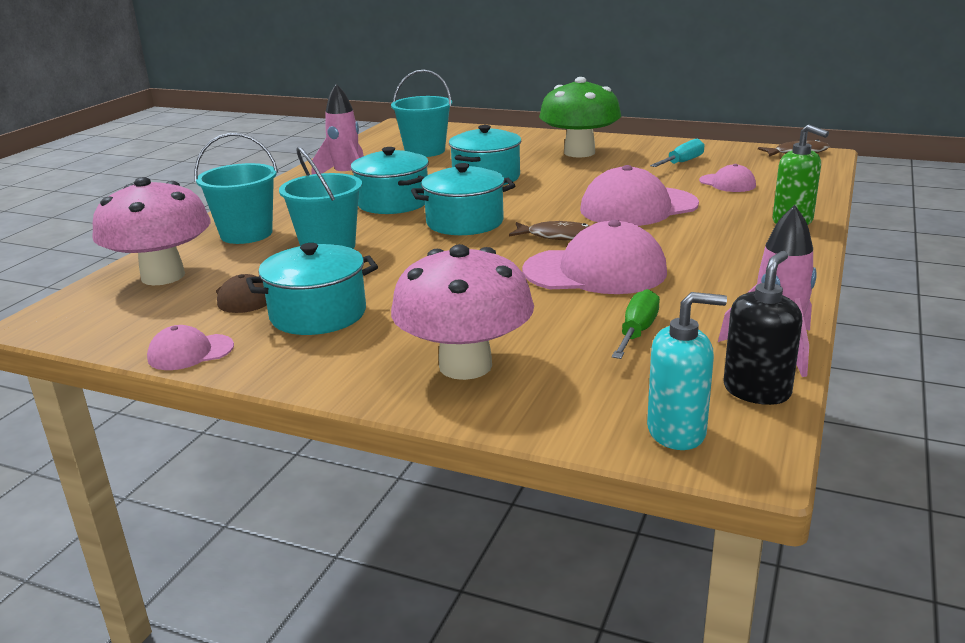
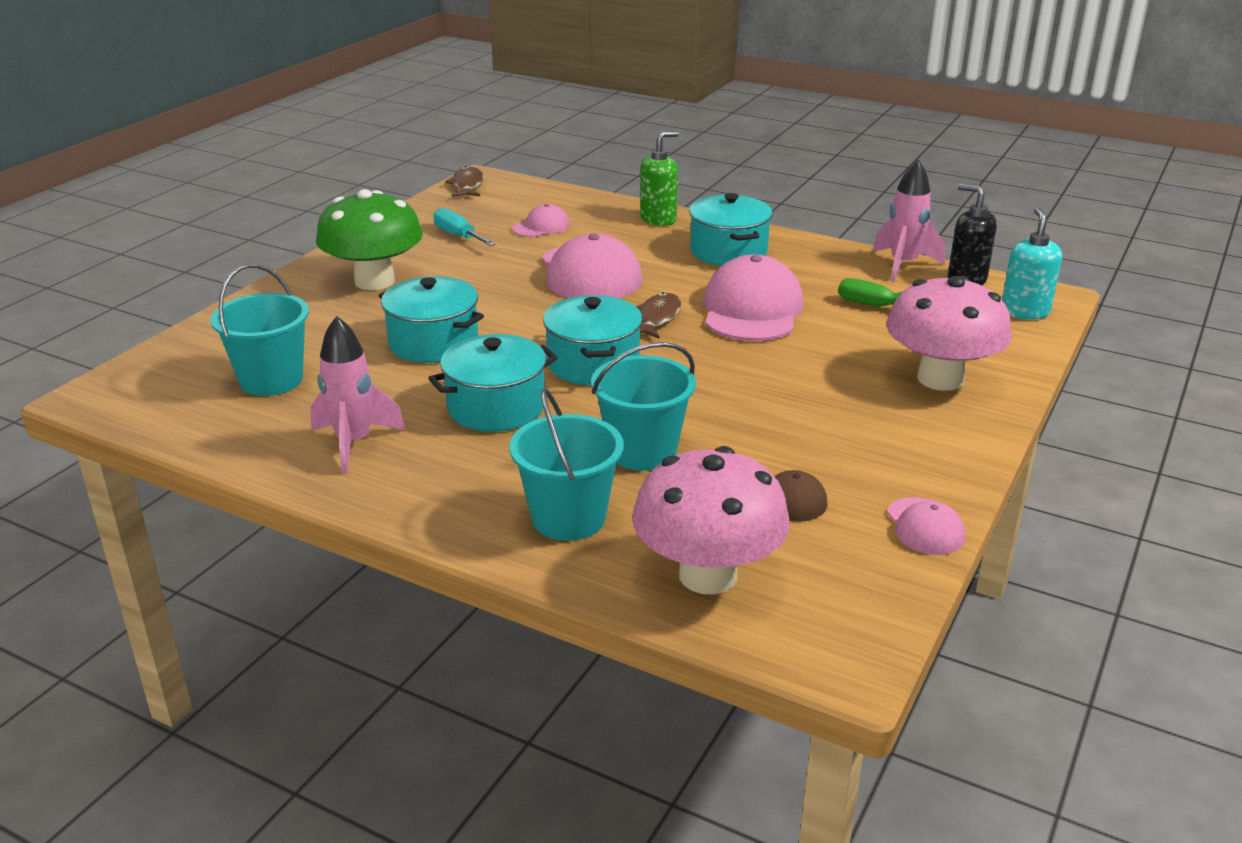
camera: 85 degrees left, 5 degrees up
turquoise pot [246,243,378,335] -> turquoise pot moved to [689,193,773,266]

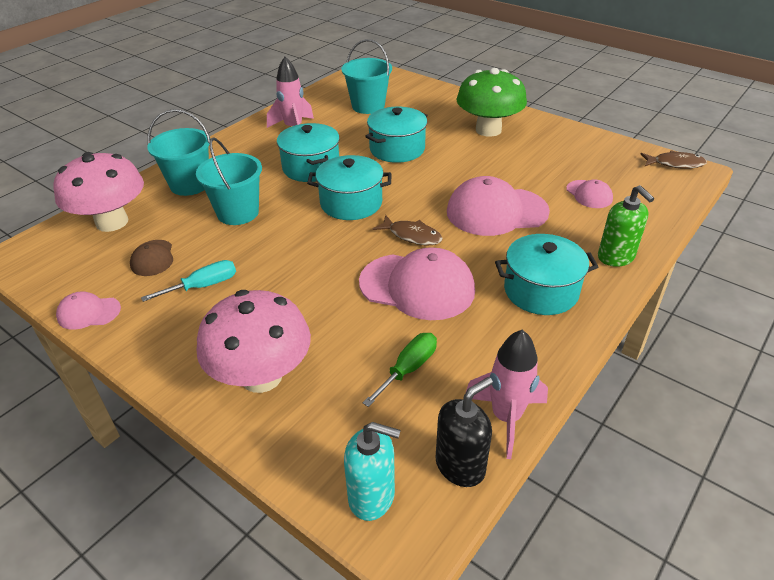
camera: 100 degrees right, 10 degrees up
turquoise screwdriver [433,208,496,246] -> turquoise screwdriver moved to [141,260,236,302]

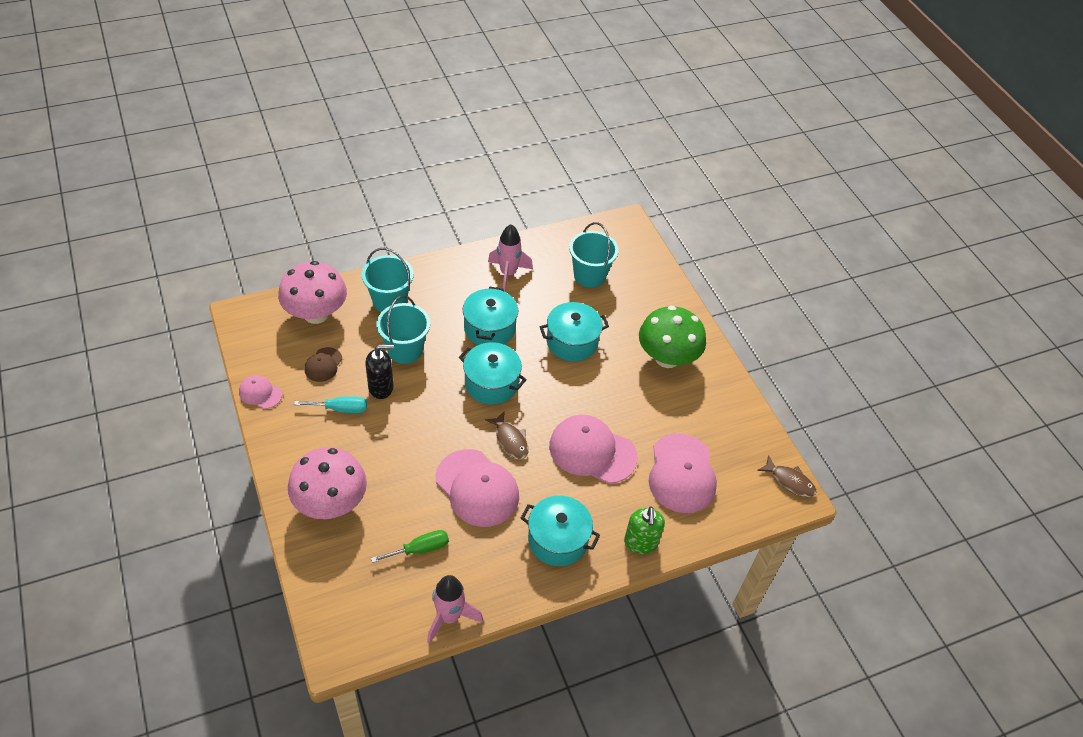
camera: 25 degrees right, 10 degrees up
turquoise soap dispenser [344,422,401,521] -> none
black soap dispenser [436,377,493,487] -> black soap dispenser moved to [365,344,394,399]
pink cap [566,179,613,208] -> pink cap [649,434,717,513], size x1.98

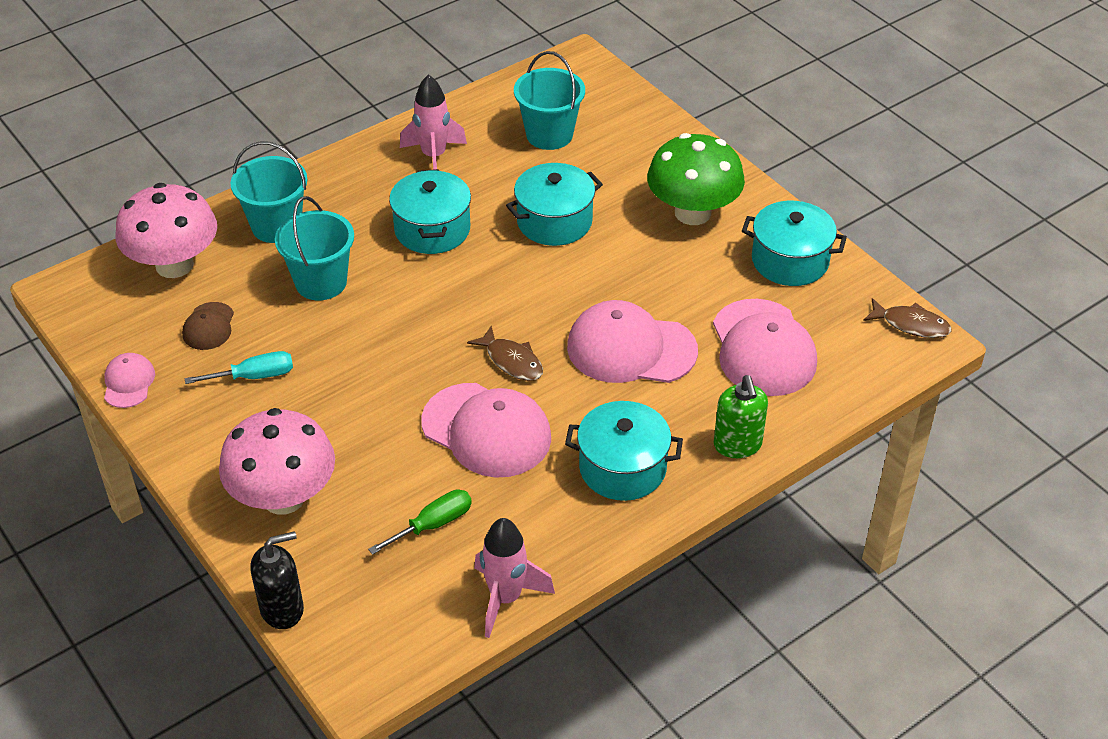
camera: 10 degrees left, 5 degrees down
pink cap [239,375,282,409] -> pink cap turned 75 degrees clockwise [104,353,155,408]
black soap dispenser [365,344,394,399] -> black soap dispenser moved to [250,531,304,629]
turquoise pot [459,342,527,405] -> turquoise pot moved to [742,201,847,286]

